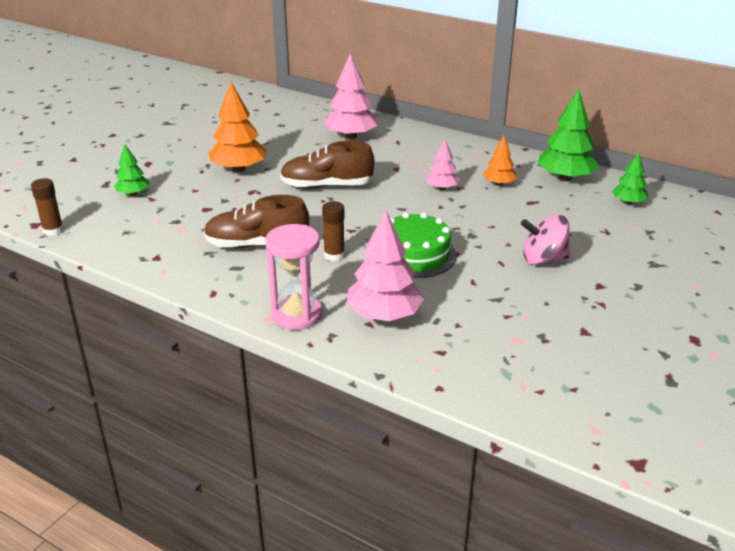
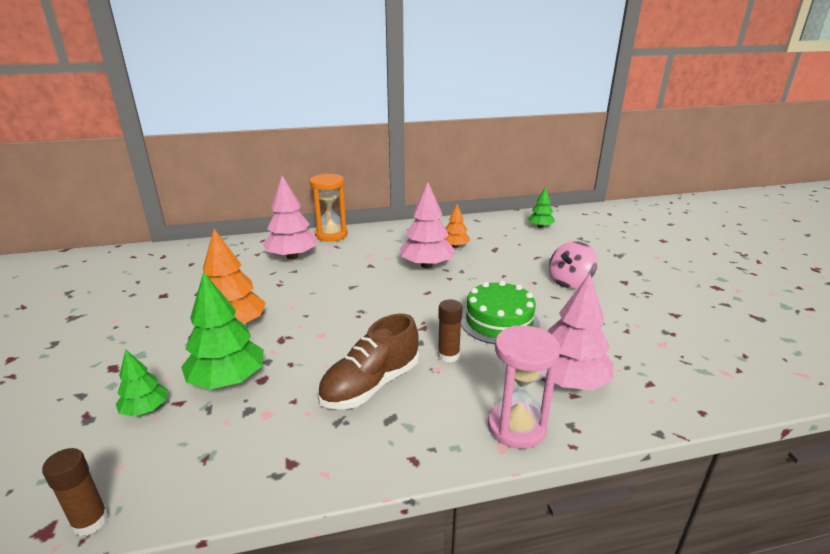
camera: 45 degrees left, 5 degrees down
brown shoe [280,141,374,189] -> none
pink tree [426,139,460,190] -> pink tree [400,182,455,268], size x1.77
green tree [538,89,599,181] -> green tree moved to [181,272,264,389]
none -> orange hourglass [309,174,348,242]

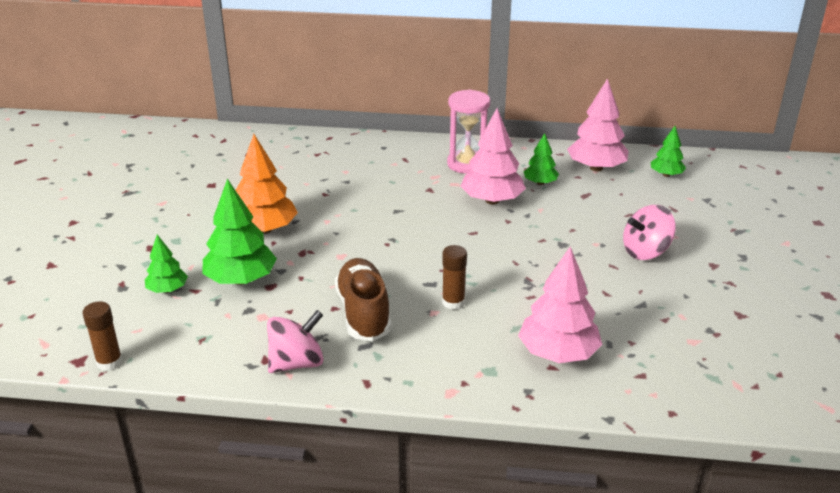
camera: 20 degrees right, 5 degrees up
pink tree [263,176,317,259] -> pink tree moved to [567,78,629,171]
orange hourglass [309,174,348,242] -> none
brown shoe [317,314,419,409] -> brown shoe turned 105 degrees clockwise [335,258,391,342]
orange tree [445,204,470,248] -> green tree [524,133,559,185]
green cake [461,281,540,344] -> none
pink hourglass [488,325,560,449] -> pink hourglass moved to [447,89,490,174]
none -> pink spinning top [267,310,324,373]

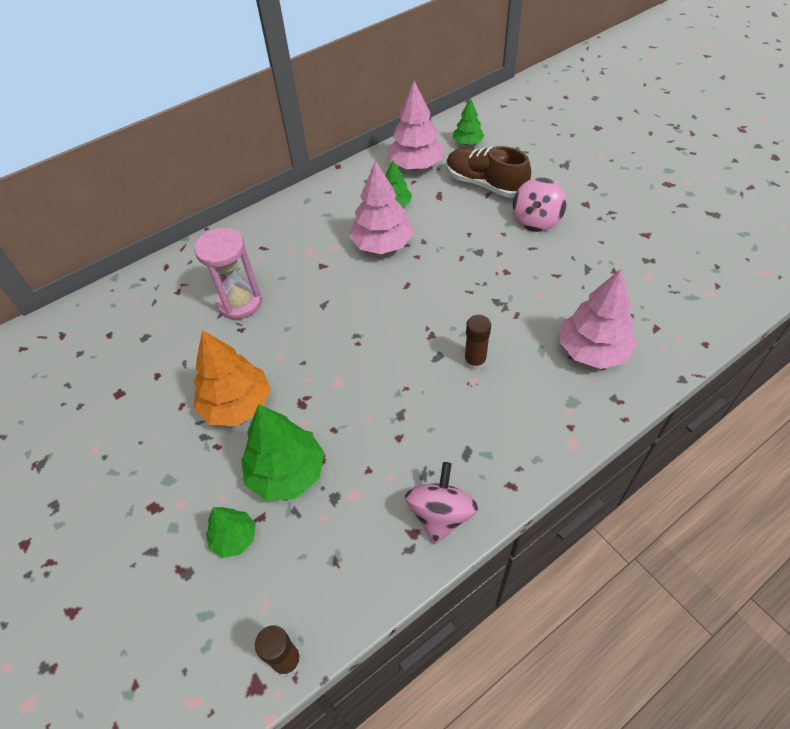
camera: 40 degrees left, 20 degrees up
brown shoe [335,258,391,342] -> brown shoe moved to [446,146,531,198]
pink hourglass [447,89,490,174] -> pink hourglass moved to [194,228,262,319]

